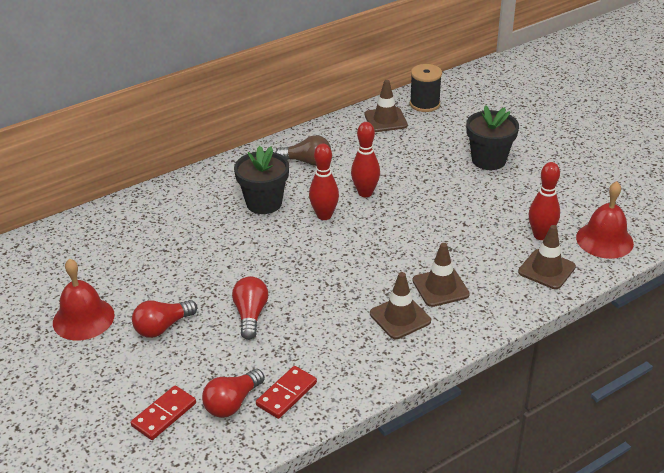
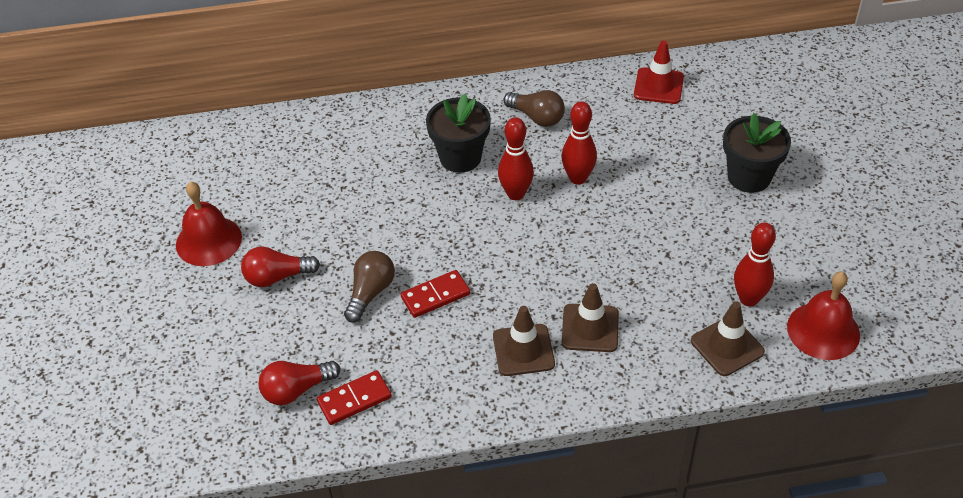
camera: 25 degrees right, 10 degrees up
red domino [131,385,196,440] -> red domino moved to [401,270,470,318]
red light bulb [232,276,268,340] -> brown light bulb [344,251,395,323]
brown traffic cone [365,80,408,132] -> red traffic cone [634,40,684,104]
black spool [410,64,442,112] -> none

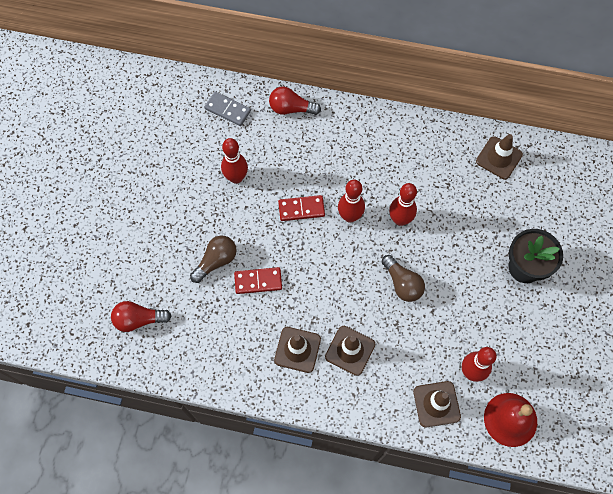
camera: 20 degrees right, 20 degrees up
red bell [176,181,242,266] -> none
red light bulb [241,246,320,287] -> red light bulb moved to [269,87,321,115]
red domino [317,370,392,425] -> red domino moved to [278,195,325,221]
black flower pot [426,94,491,173] -> none
brown light bulb [503,90,565,127] -> brown light bulb moved to [382,255,425,302]
red traffic cone [634,40,684,104] -> brown traffic cone [476,134,523,179]
none -> grey domino [205,91,251,126]
none -> red bowling pin [221,138,248,184]

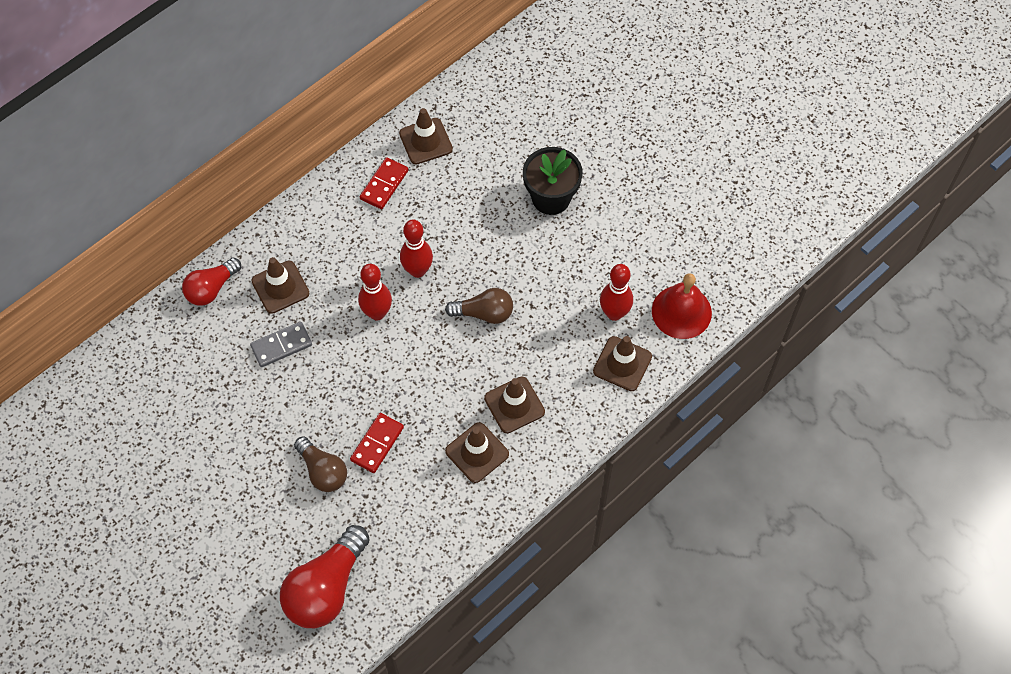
camera: 55 degrees left, 5 degrees down
red light bulb [111,301,172,332] -> red light bulb [280,525,370,628], size x1.61
brown light bulb [190,235,237,283] -> brown light bulb turned 150 degrees clockwise [294,436,347,492]
grey domino [205,91,251,126] -> grey domino moved to [250,322,312,367]
red bowling pin [221,138,248,184] -> none
red domino [278,195,325,221] -> red domino moved to [360,157,408,209]
none -> brown traffic cone [251,257,309,314]

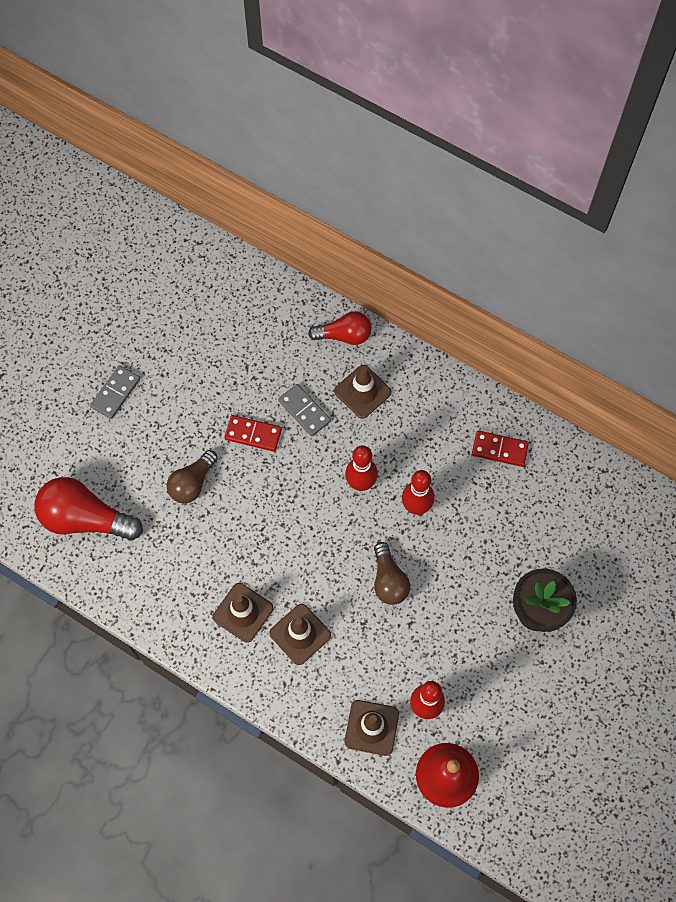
camera: 75 degrees right, 5 degrees up
red light bulb [182,258,241,306] -> red light bulb turned 150 degrees clockwise [308,311,372,345]
red domino [350,413,404,473] -> red domino moved to [224,415,282,452]
brown traffic cone [399,108,453,164] -> none
none -> grey domino [90,365,140,419]

